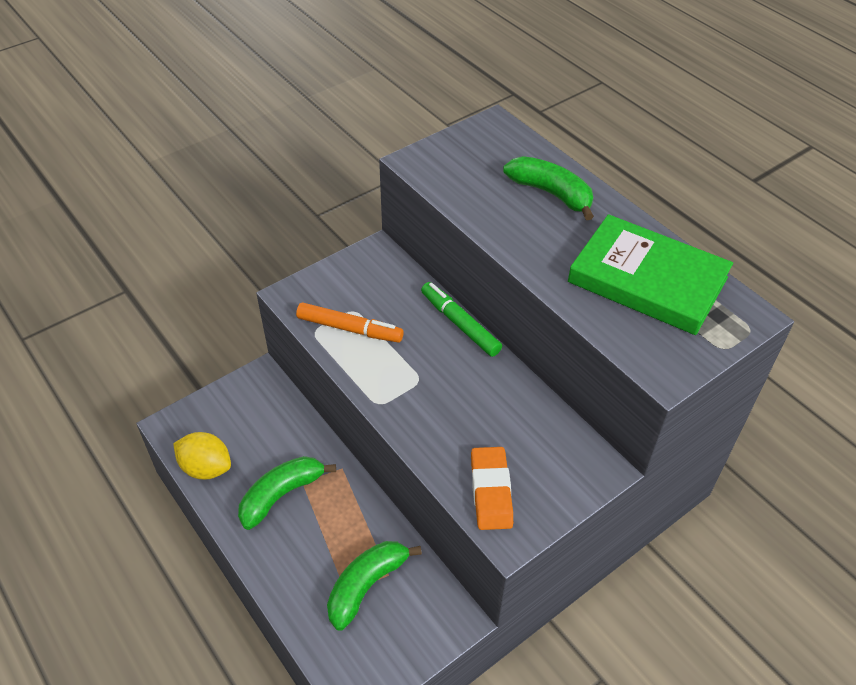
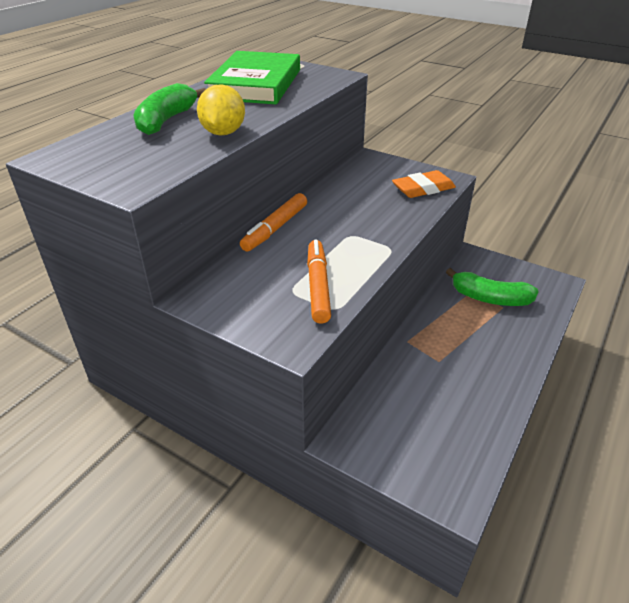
camera: 110 degrees left, 10 degrees down
yellow lemon [173,432,231,479] -> yellow lemon moved to [197,84,245,136]
green banana [238,456,336,530] -> none
green marker [421,282,502,357] -> orange marker [240,193,307,252]

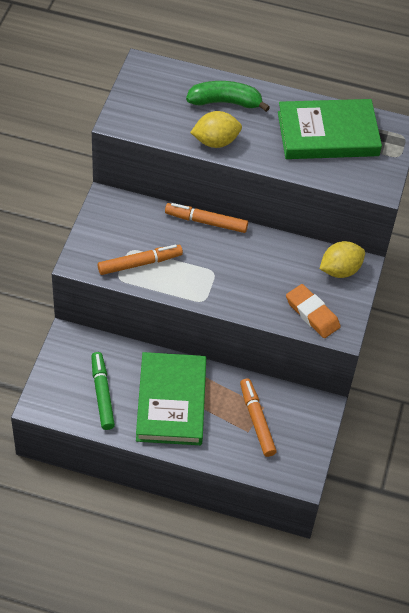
camera: 70 degrees right, 15 degrees up
green banana [446,268,539,306] -> orange marker [240,378,277,457]
none -> green marker [91,352,115,430]
none -> green book [136,352,206,445]
none -> yellow lemon [320,241,365,278]

